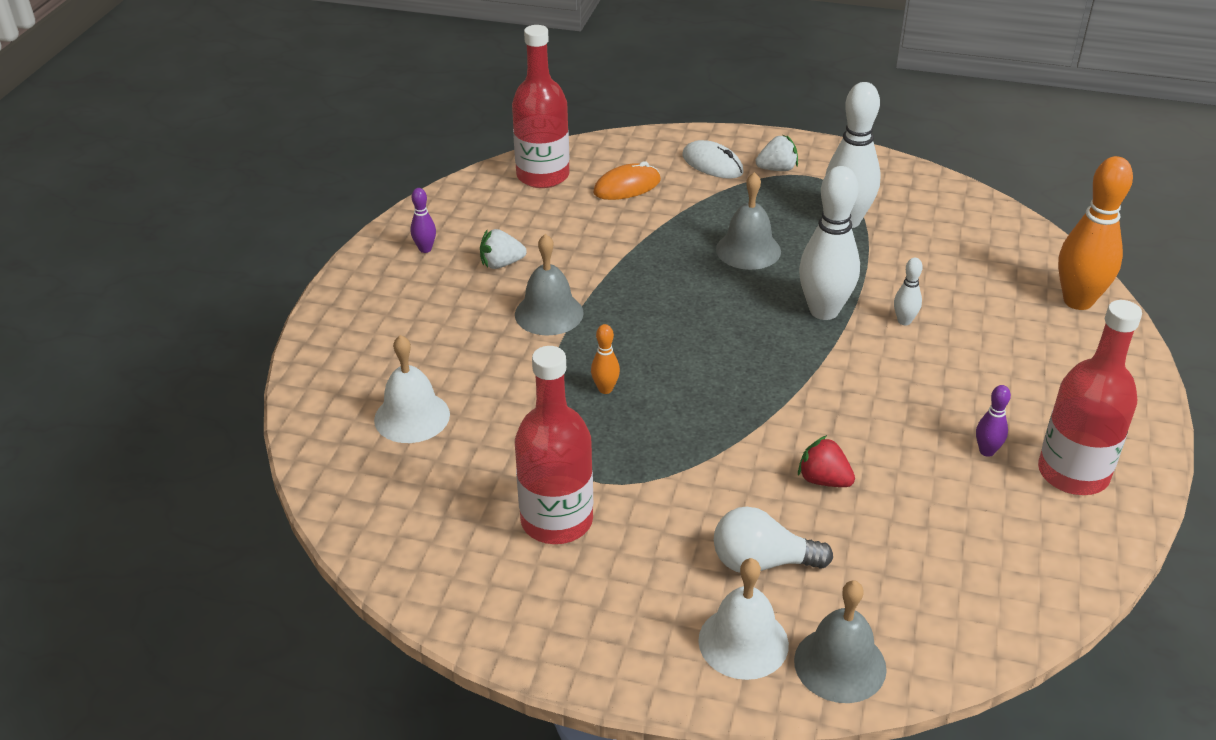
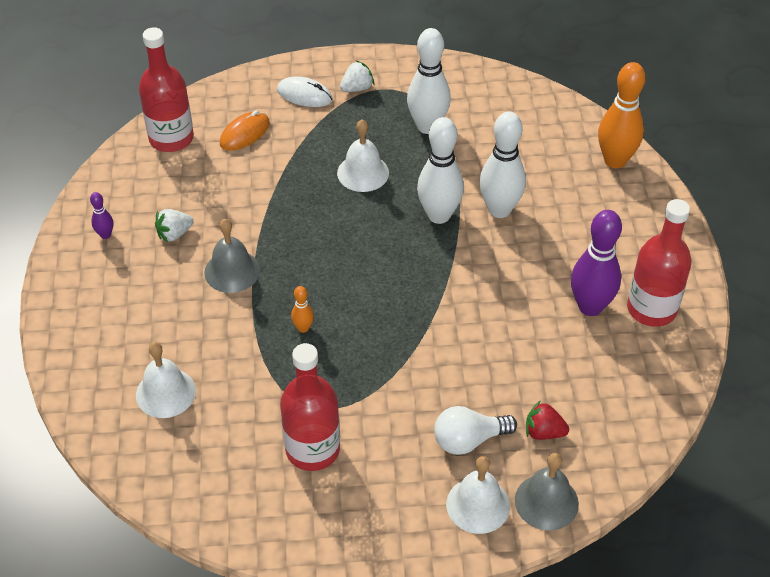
camera: 20 degrees left, 10 degrees up
grey bell [716,172,781,270] -> white bell [337,119,389,192]
red strawberry [798,435,855,487] -> red strawberry moved to [526,400,569,440]
white bowling pin [894,258,923,325] -> white bowling pin [479,112,526,218], size x2.19
purple bowling pin [976,385,1011,457] -> purple bowling pin [571,210,622,316], size x2.19

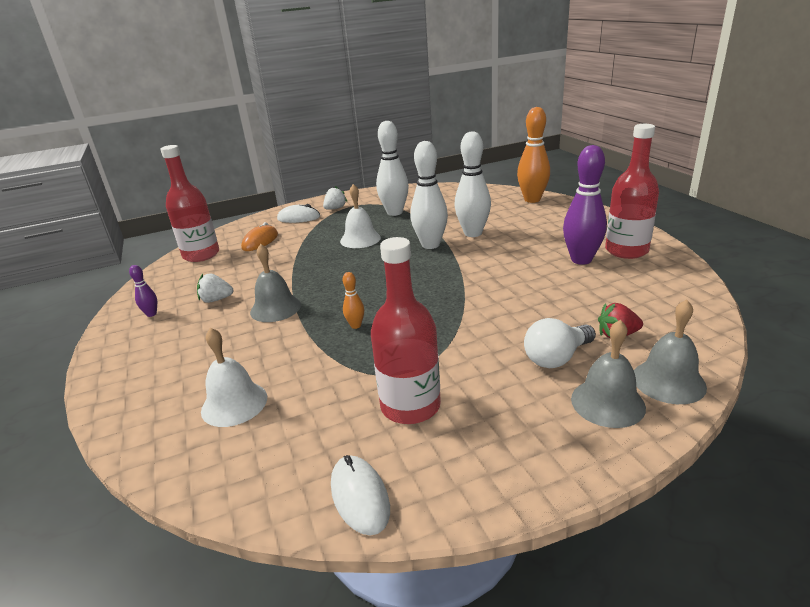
camera: 15 degrees left, 20 degrees down
white strawberry [155,209,193,242] -> white strawberry turned 45 degrees clockwise [197,273,233,303]
white bell [446,456,510,534] -> grey bell [571,320,646,428]
none -> white mouse [331,455,390,535]

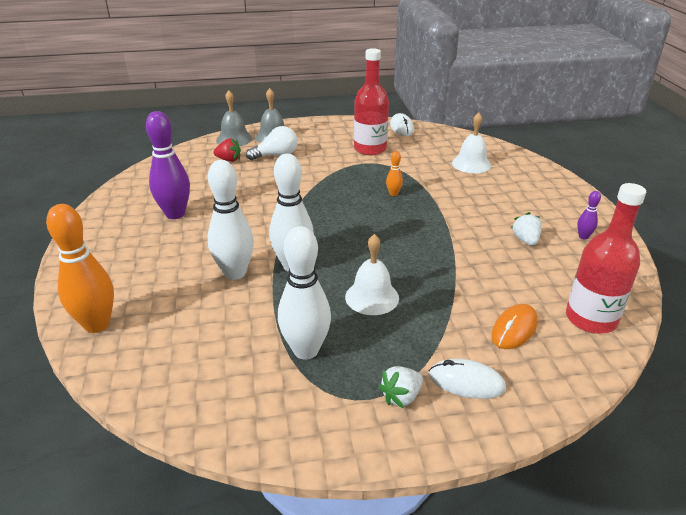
camera: 170 degrees left, 5 degrees up
white strawberry [197,273,233,303] -> white strawberry turned 105 degrees counterclockwise [511,212,542,246]
grey bell [250,244,301,322] -> none
red bottle [605,124,659,259] -> none

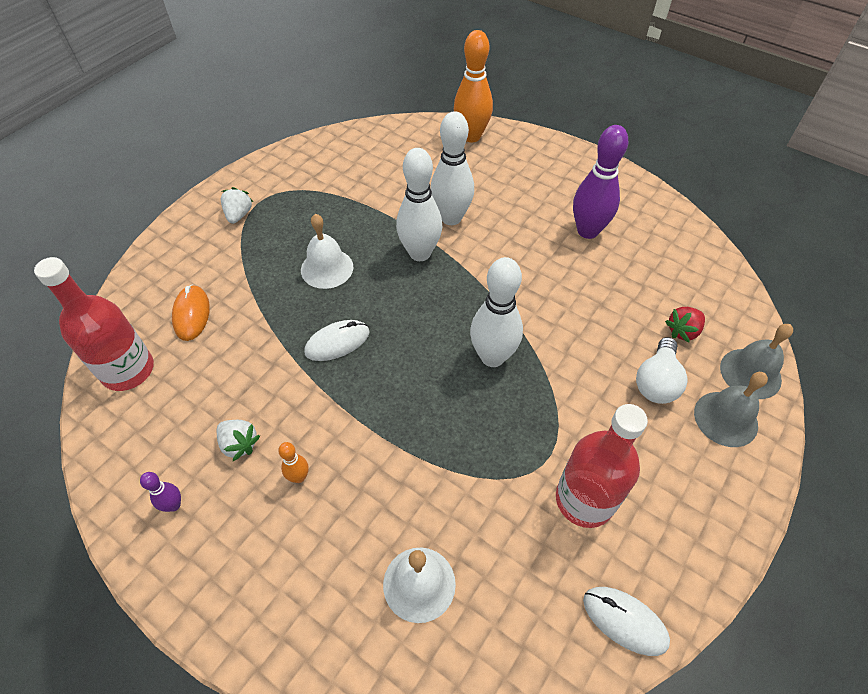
camera: 135 degrees right, 20 degrees up
white bowling pin [278,226,331,360] -> white bowling pin moved to [470,257,523,367]
orange bowling pin [386,151,403,196] -> orange bowling pin moved to [278,442,309,483]
white mouse [429,359,506,399] -> white mouse moved to [304,320,370,361]

